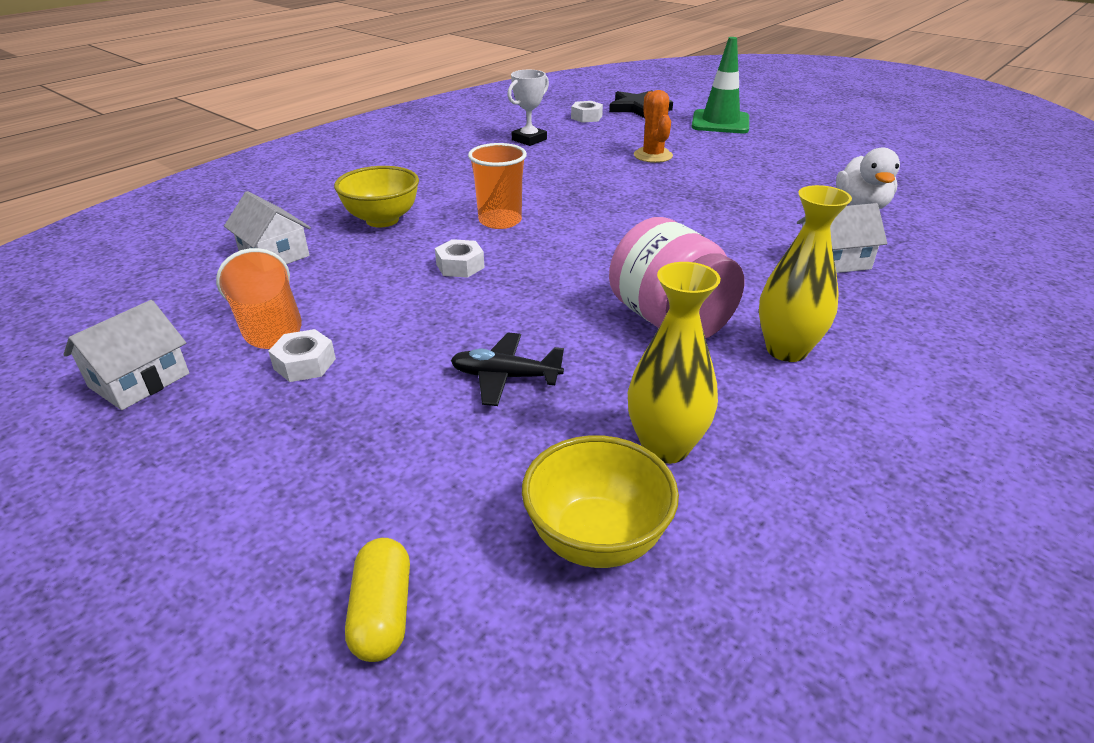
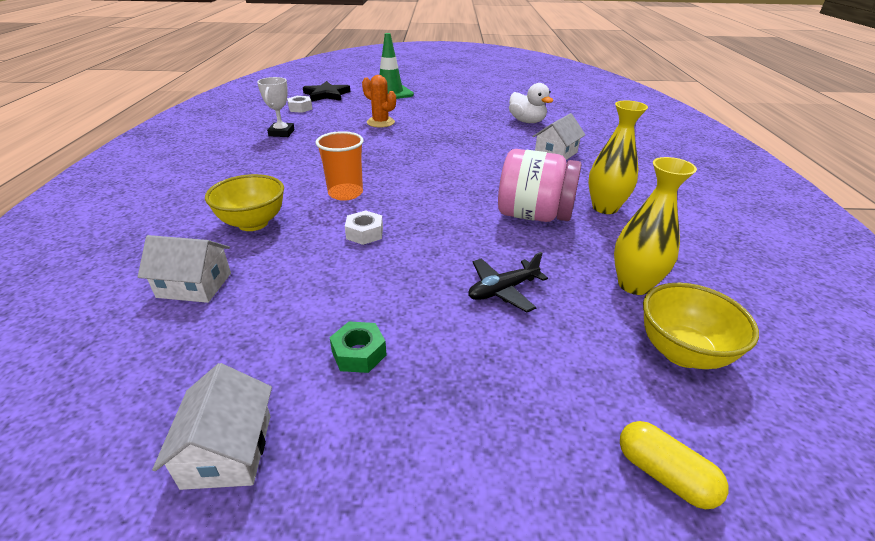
camera: 40 degrees left, 0 degrees up
orange cup [216,248,302,349] -> none
white nut [268,329,336,382] -> green nut [329,322,386,373]

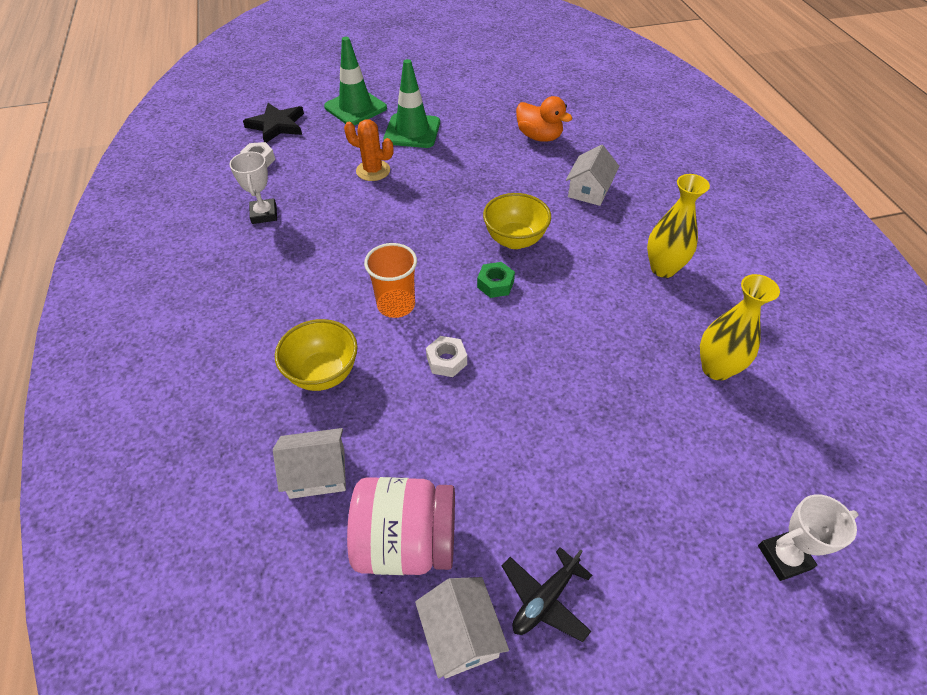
camera: 15 degrees left, 15 degrees up
green nut [329,322,386,373] -> green nut moved to [477,262,515,298]
black plane [468,252,548,312] -> black plane moved to [502,547,592,642]
pink jar [498,149,581,222] -> pink jar moved to [347,477,455,575]
white duck [509,83,553,123] -> orange duck [516,96,572,142]
yellow capsule [620,421,729,509] -> white trophy [758,494,858,581]
yellow bowl [643,283,759,369] -> yellow bowl moved to [483,193,551,249]
none -> green traffic cone [383,59,440,148]

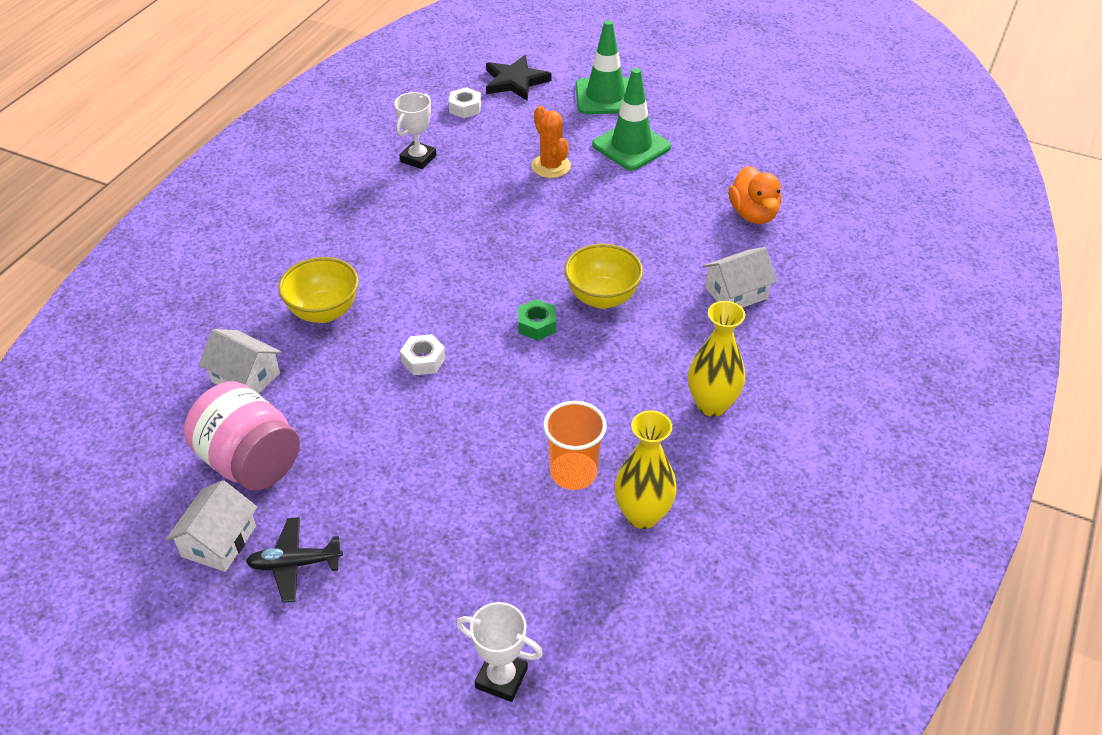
camera: 40 degrees right, 5 degrees down
orange cup [364,243,417,318] -> orange cup moved to [543,401,607,490]

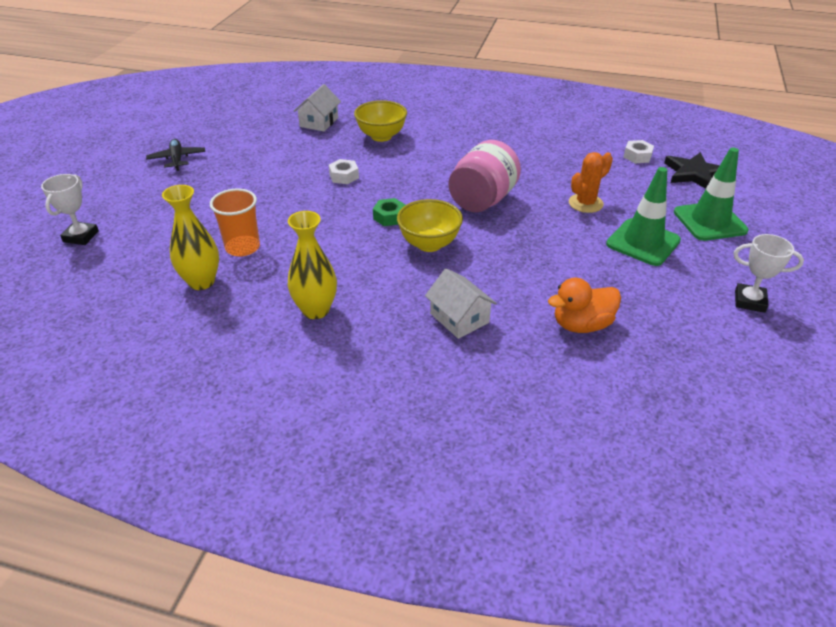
camera: 80 degrees right, 5 degrees down
white house [166,480,257,572] -> none
pink jar [184,381,300,491] -> pink jar moved to [448,140,521,212]
white trophy [394,92,436,169] -> white trophy moved to [734,234,804,313]

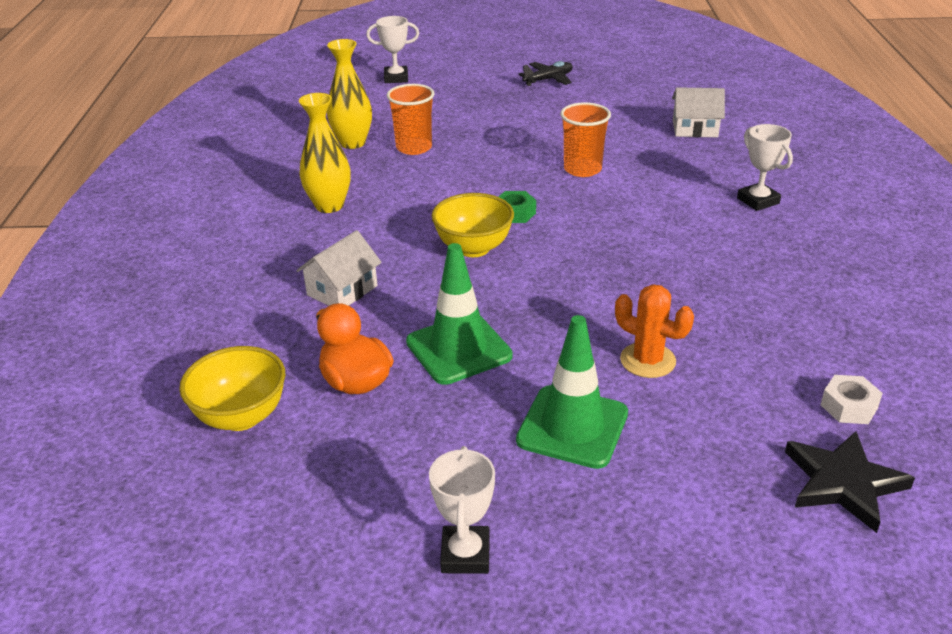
camera: 75 degrees right, 5 degrees down
white nut [329,159,359,184] -> orange cup [560,102,611,177]
yellow bowl [354,100,407,142] -> yellow bowl moved to [179,346,285,431]
pink jar [448,140,521,212] -> none
green traffic cone [674,148,749,241] -> green traffic cone moved to [406,243,513,385]
none -> white trophy [737,124,793,211]

